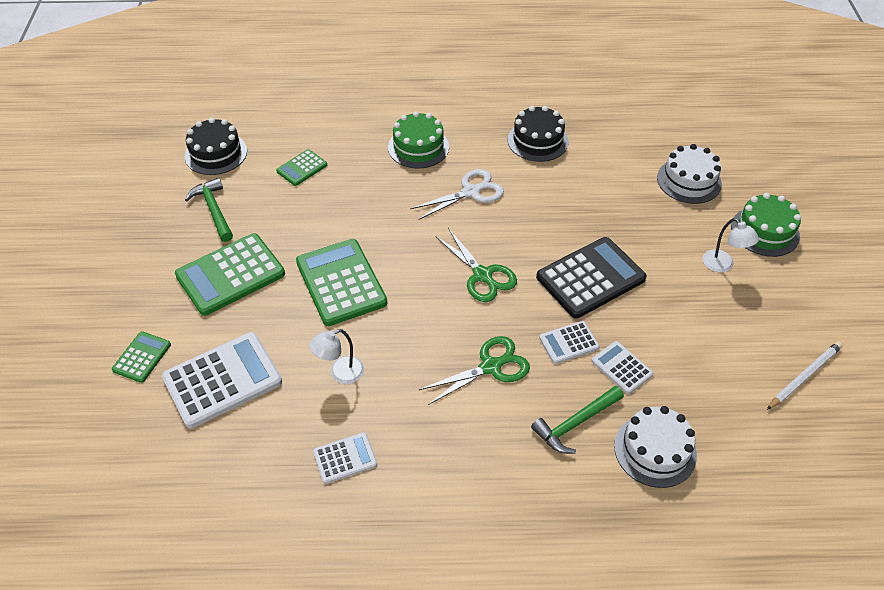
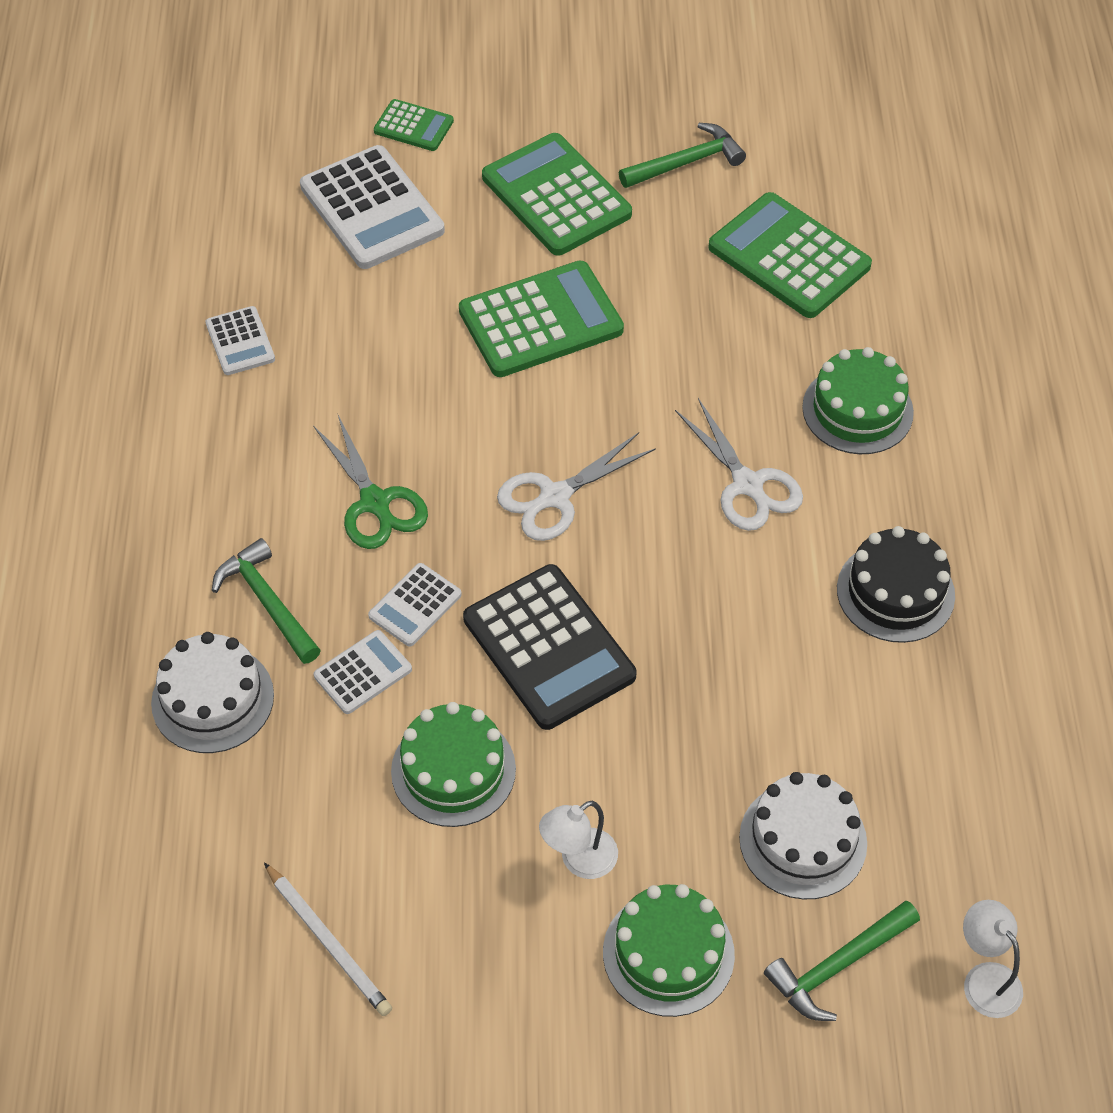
camera: 90 degrees right, 5 degrees up
black cake [185,118,247,175] -> none
green calculator [276,149,327,186] -> green calculator [708,192,872,318], size x1.92
white lamp [309,329,364,384] -> white lamp moved to [963,900,1023,1018]
green scissors [435,228,517,302] -> white scissors [497,432,656,541]
white calculator [539,321,600,364] -> white calculator turned 120 degrees counterclockwise [368,563,462,647]
none -> green cake [391,702,516,827]
none -> green hammer [764,900,920,1021]

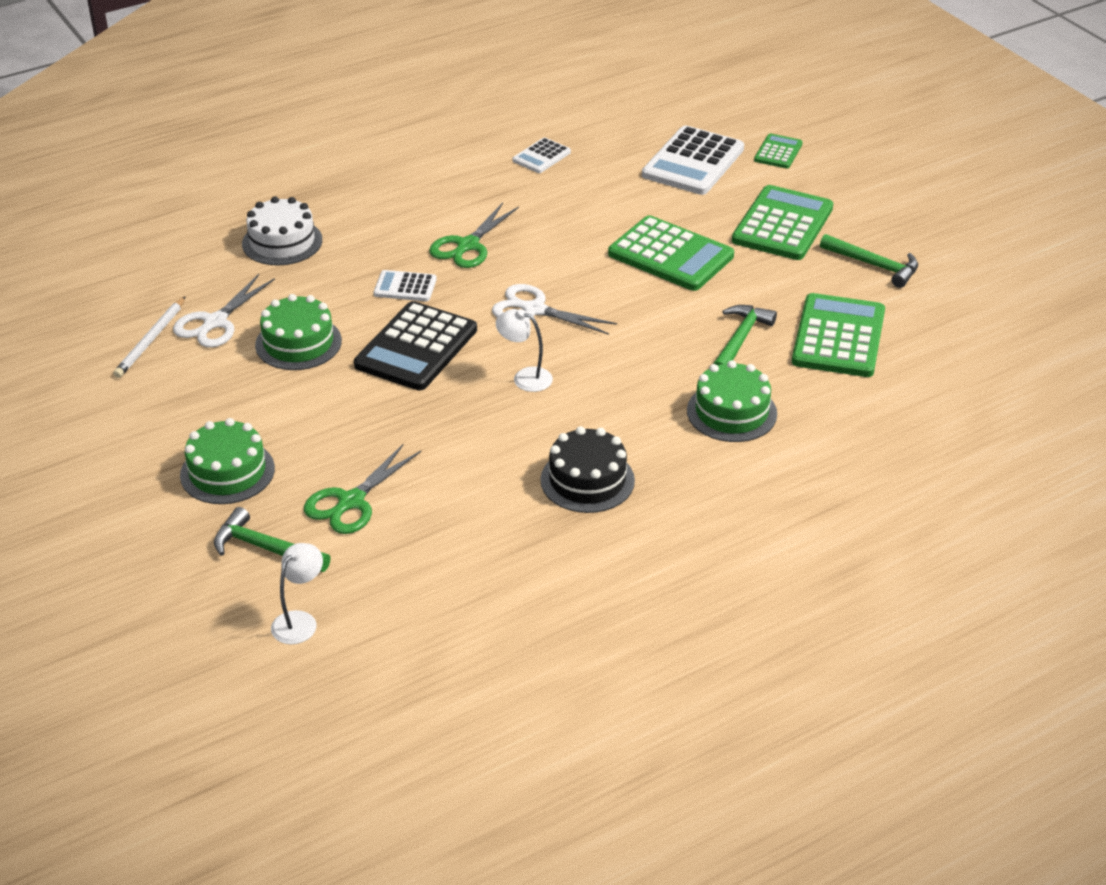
camera: 60 degrees right, 15 degrees down
green hammer [212,538,321,664] -> green hammer moved to [713,305,777,365]
white calculator [314,630,412,714] -> none
green calculator [374,99,454,151] -> green calculator turned 150 degrees counterclockwise [754,133,803,168]
white lamp [539,801,618,879] -> white lamp moved to [496,309,553,392]
white scissors [675,398,803,531] -> white scissors moved to [173,274,275,348]
white cake [739,772,867,899] -> green scissors [304,443,421,534]

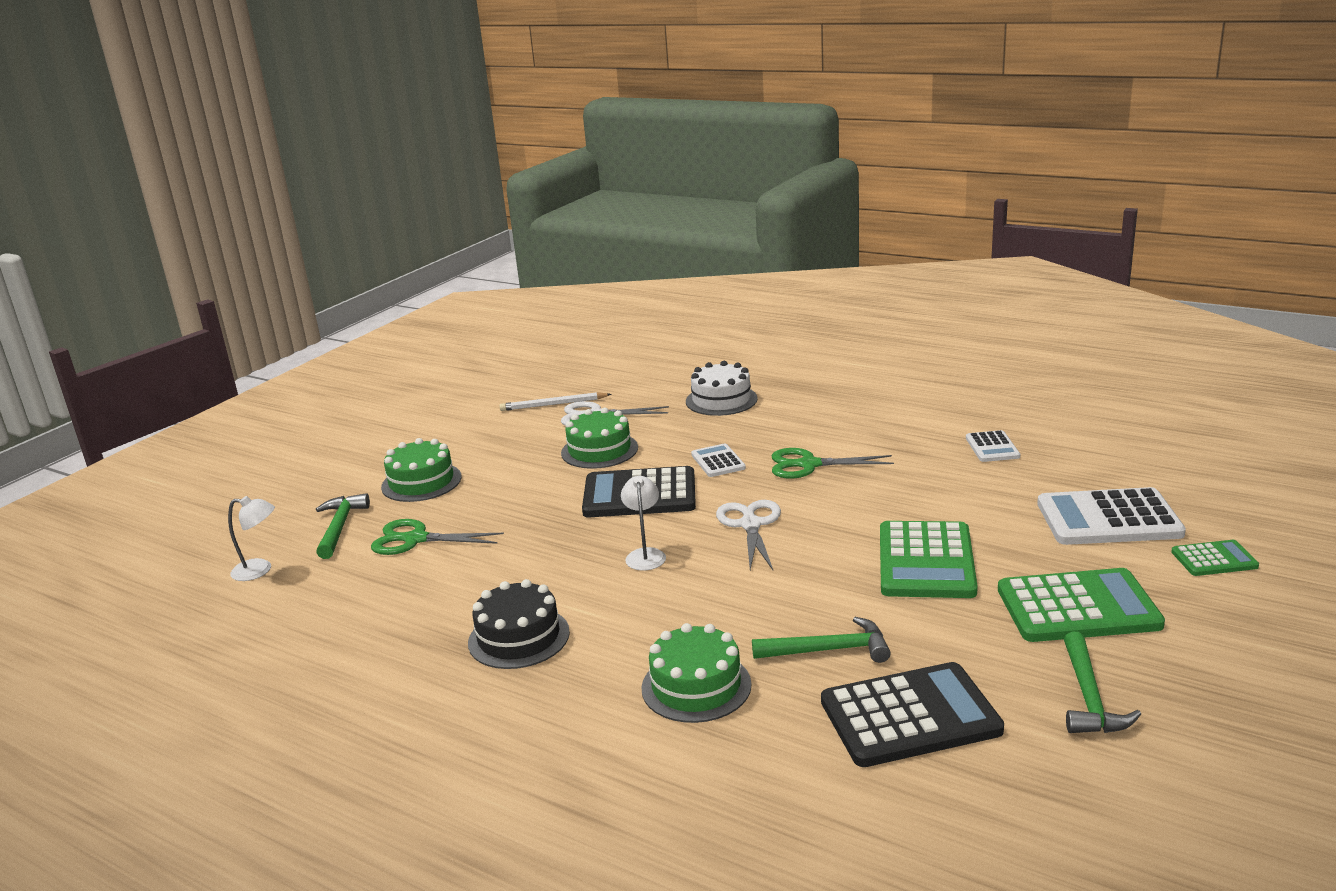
camera: 65 degrees right, 15 degrees down
white calculator [513,137,571,173] -> white calculator turned 105 degrees counterclockwise [966,430,1020,462]
green calculator [792,293,885,377] -> black calculator [821,662,1004,767]

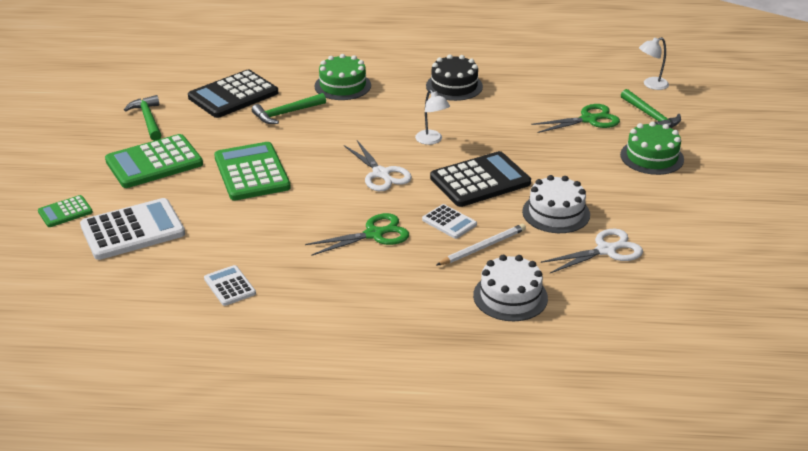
camera: 150 degrees right, 10 degrees up
white pencil [500,392,611,411] -> white pencil moved to [437,224,526,265]
green cake [561,408,638,469] -> white cake [522,175,590,233]

